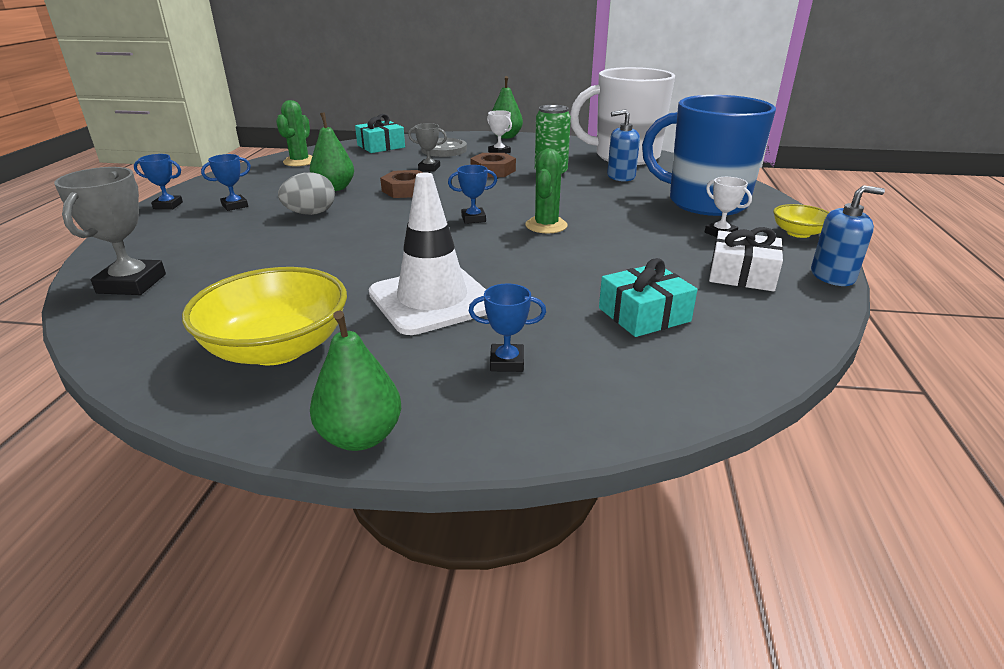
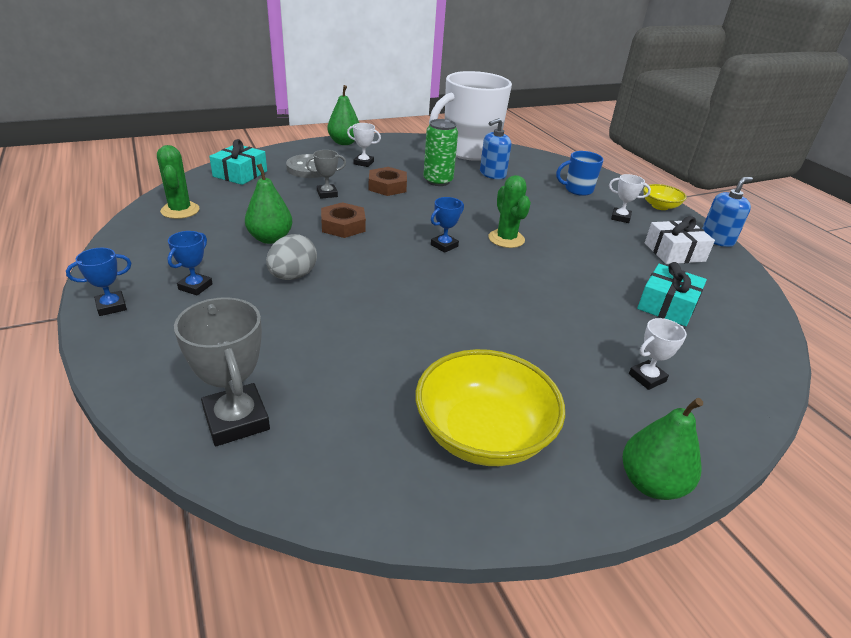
camera: 35 degrees left, 5 degrees up
white traffic cone [369,172,487,335] -> none
blue trophy [469,283,546,372] -> white trophy [629,318,687,390]
blue mug [642,95,776,216] -> blue mug [556,151,604,196], size x0.46

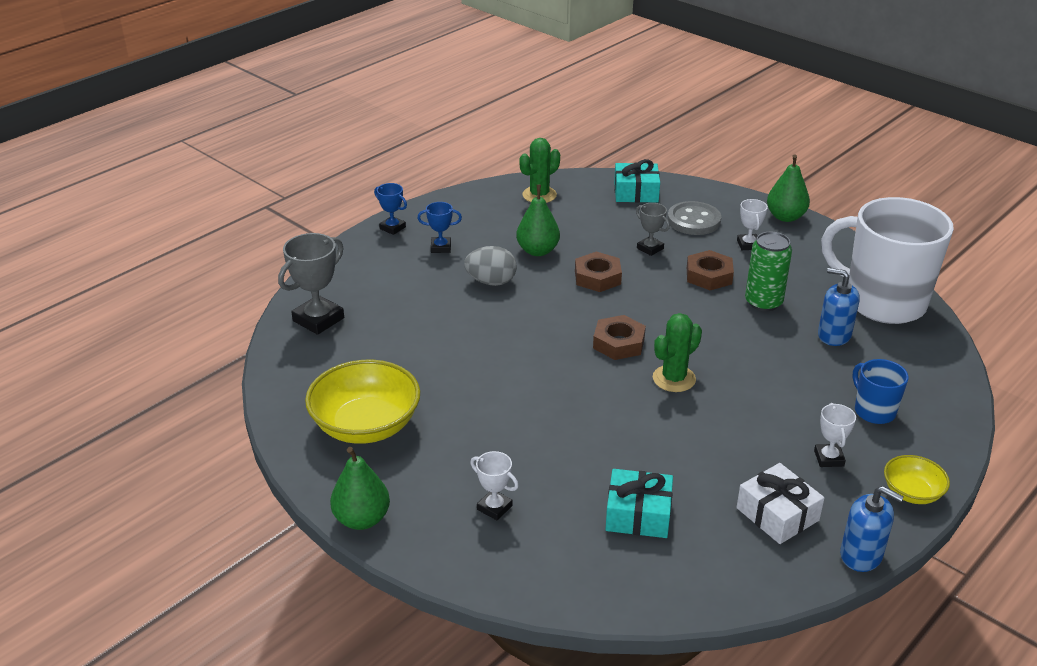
camera: 70 degrees right, 0 degrees up
blue trophy [431,197,464,253] -> brown nut [593,315,646,360]

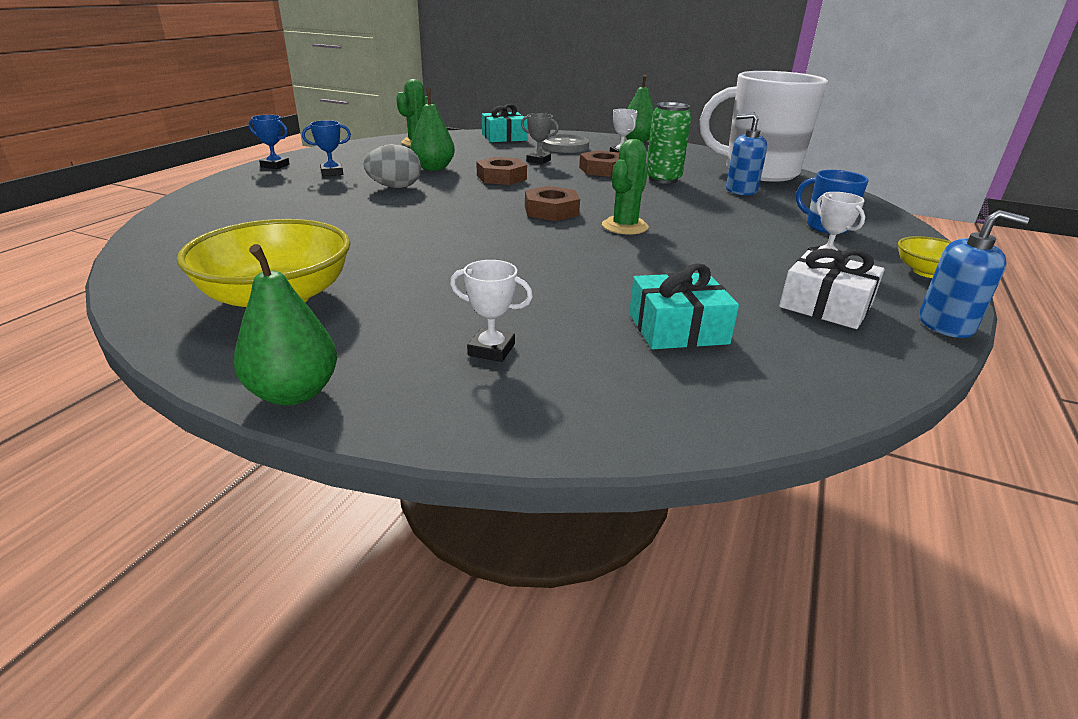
camera: 20 degrees left, 5 degrees down
grey trophy [278,233,344,335] -> none

